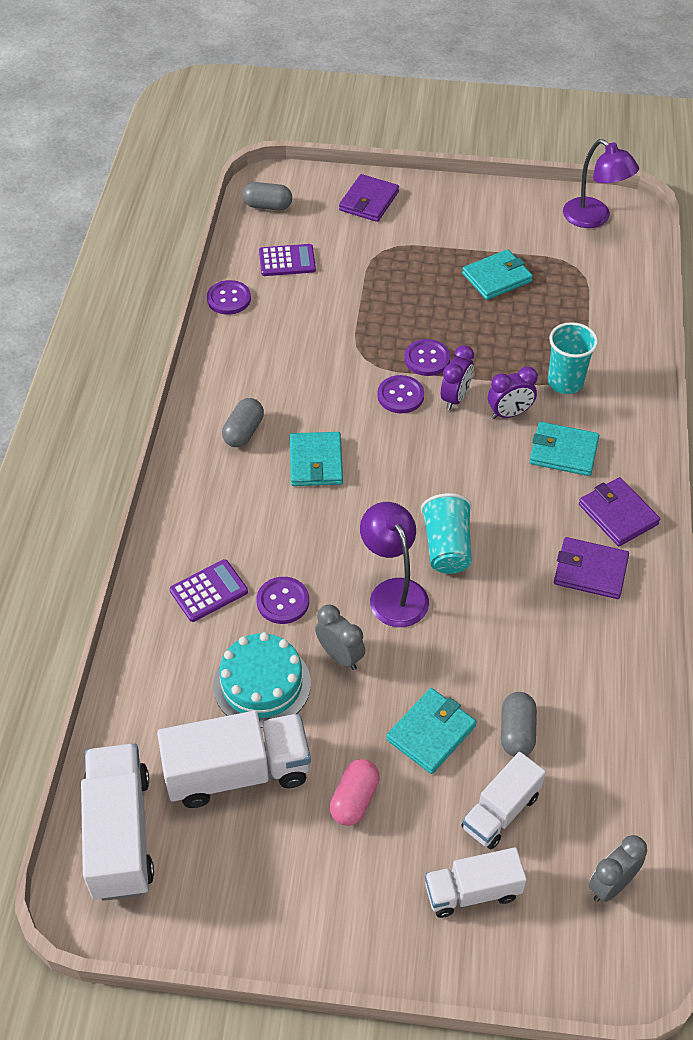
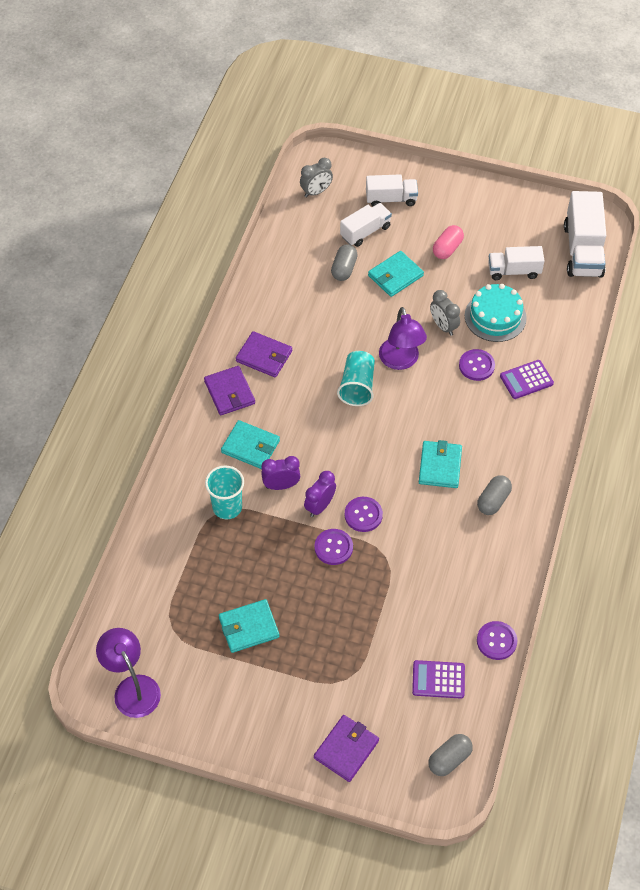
camera: 170 degrees left, 5 degrees up
white truck [157,711,311,808] -> white truck [488,246,545,280], size x0.63
grey capsule [242,182,292,210] -> grey capsule turned 60 degrees counterclockwise [428,734,473,776]

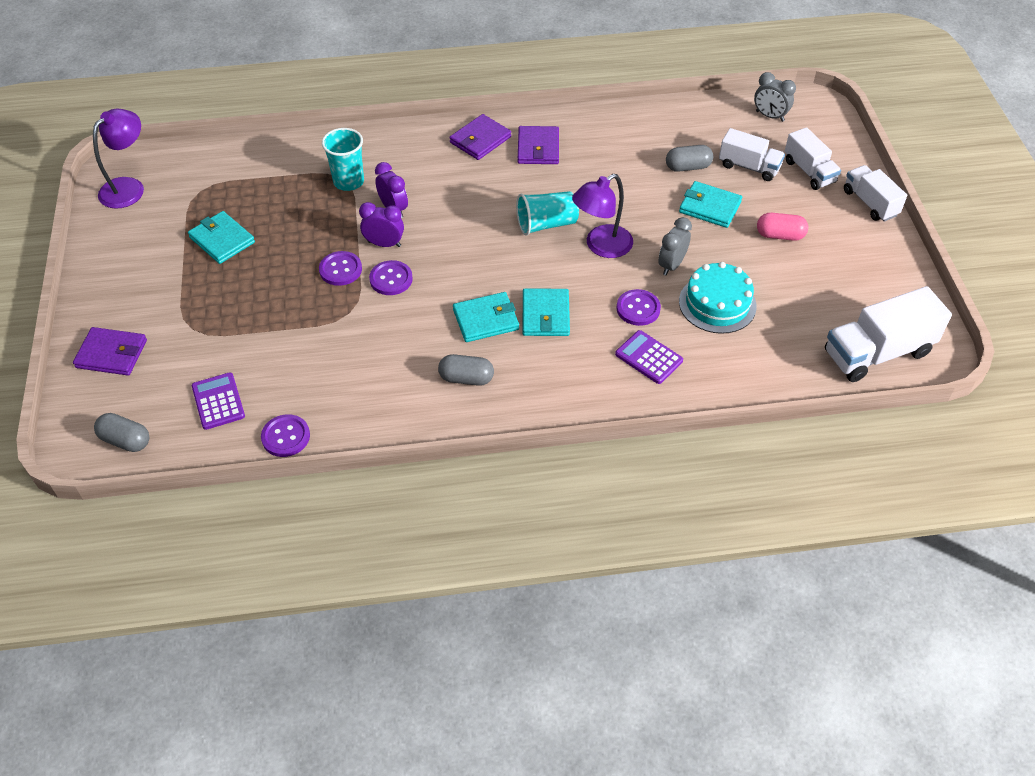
camera: 65 degrees right, 5 degrees down
turquoise wallet [221,420,280,469] -> turquoise wallet moved to [523,289,570,336]
white truck [488,246,545,280] -> white truck moved to [844,165,907,222]

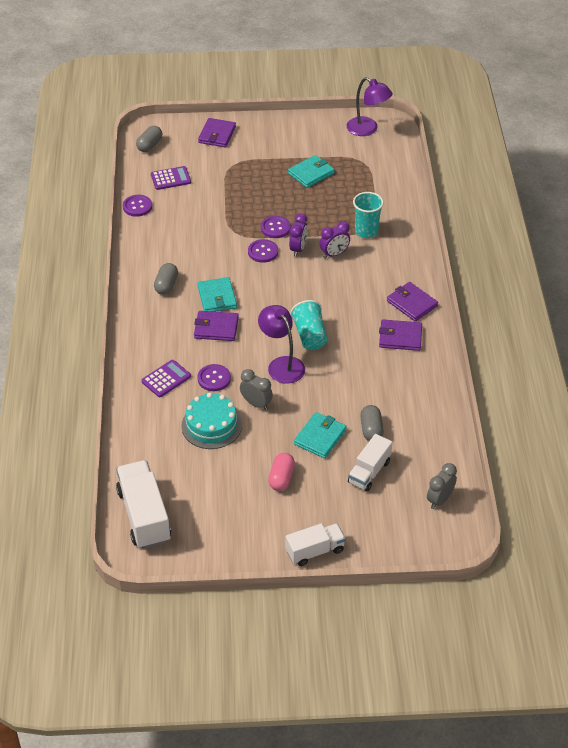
camera: 95 degrees right, 5 degrees down
turquoise wallet [523,289,570,336] -> purple wallet [194,311,239,341]
white truck [785,127,841,190] -> none

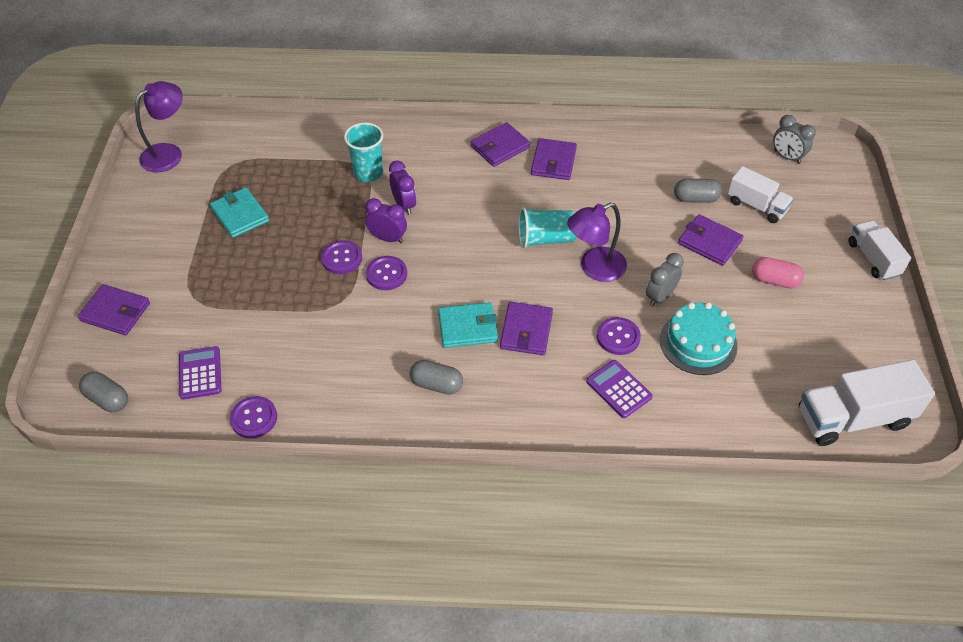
camera: 85 degrees left, 5 degrees up
turquoise wallet [294,412,346,458] -> purple wallet [678,214,744,266]

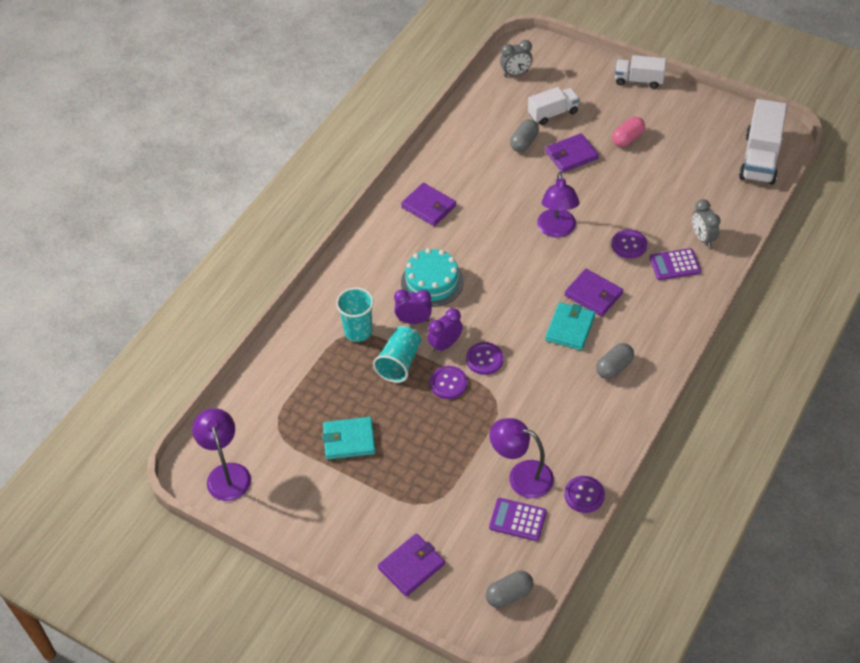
camera: 60 degrees left, 0 degrees up
purple wallet [471,122,530,167] -> none
turquoise cup [519,207,577,248] -> turquoise cup moved to [373,326,421,383]
grey clock [646,253,684,307] -> grey clock moved to [692,199,721,247]
turquoise cake [660,302,738,375] -> turquoise cake moved to [401,248,464,307]
none -> purple lamp [489,418,554,498]

